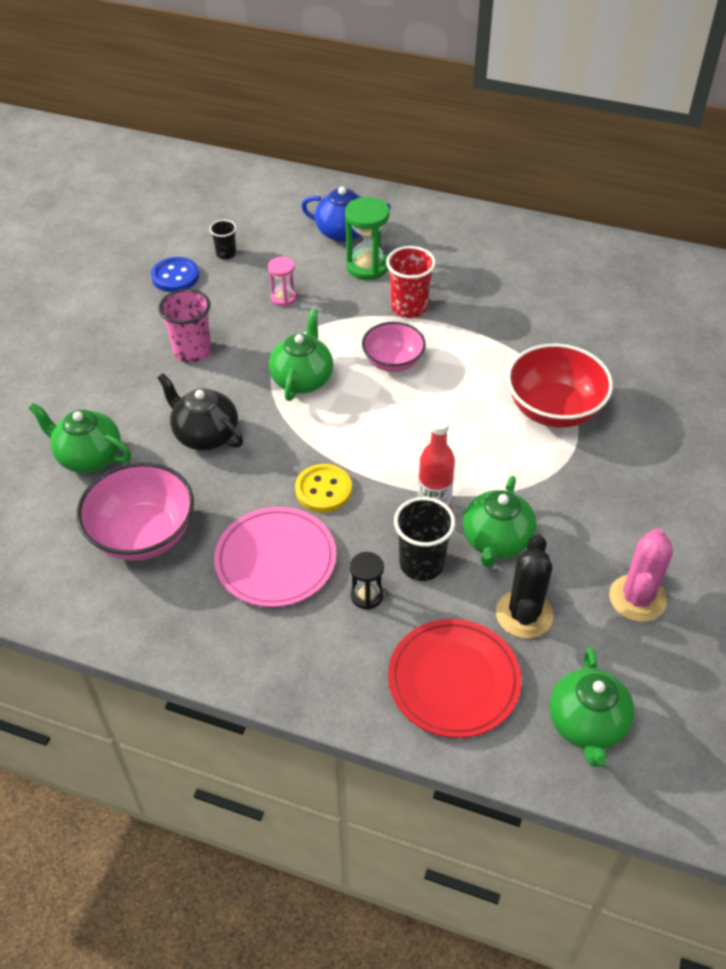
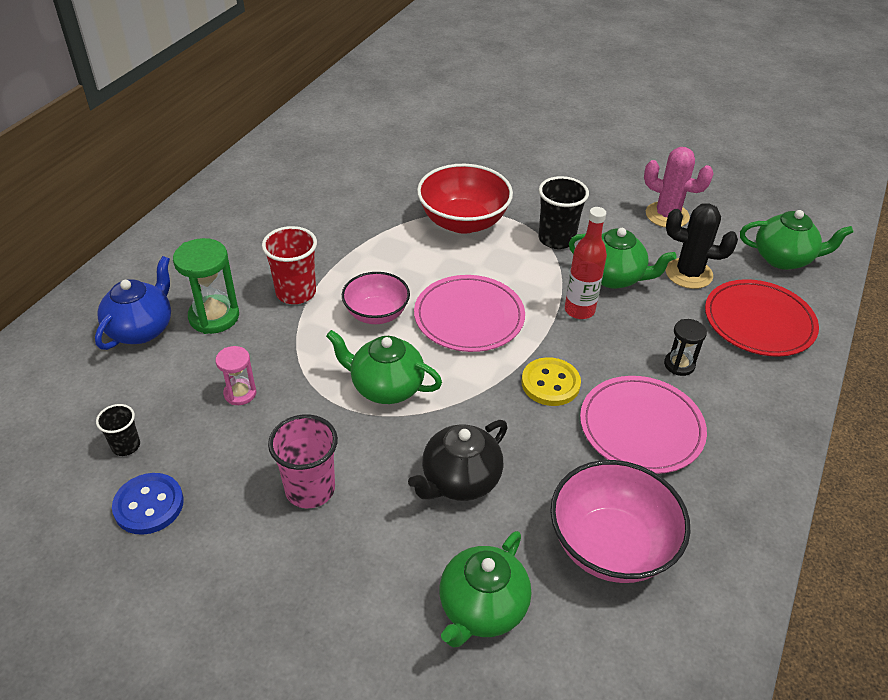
camera: 85 degrees left, 5 degrees down
black cup [394,497,455,581] -> black cup moved to [538,176,589,249]
none -> pink plate [414,275,525,352]

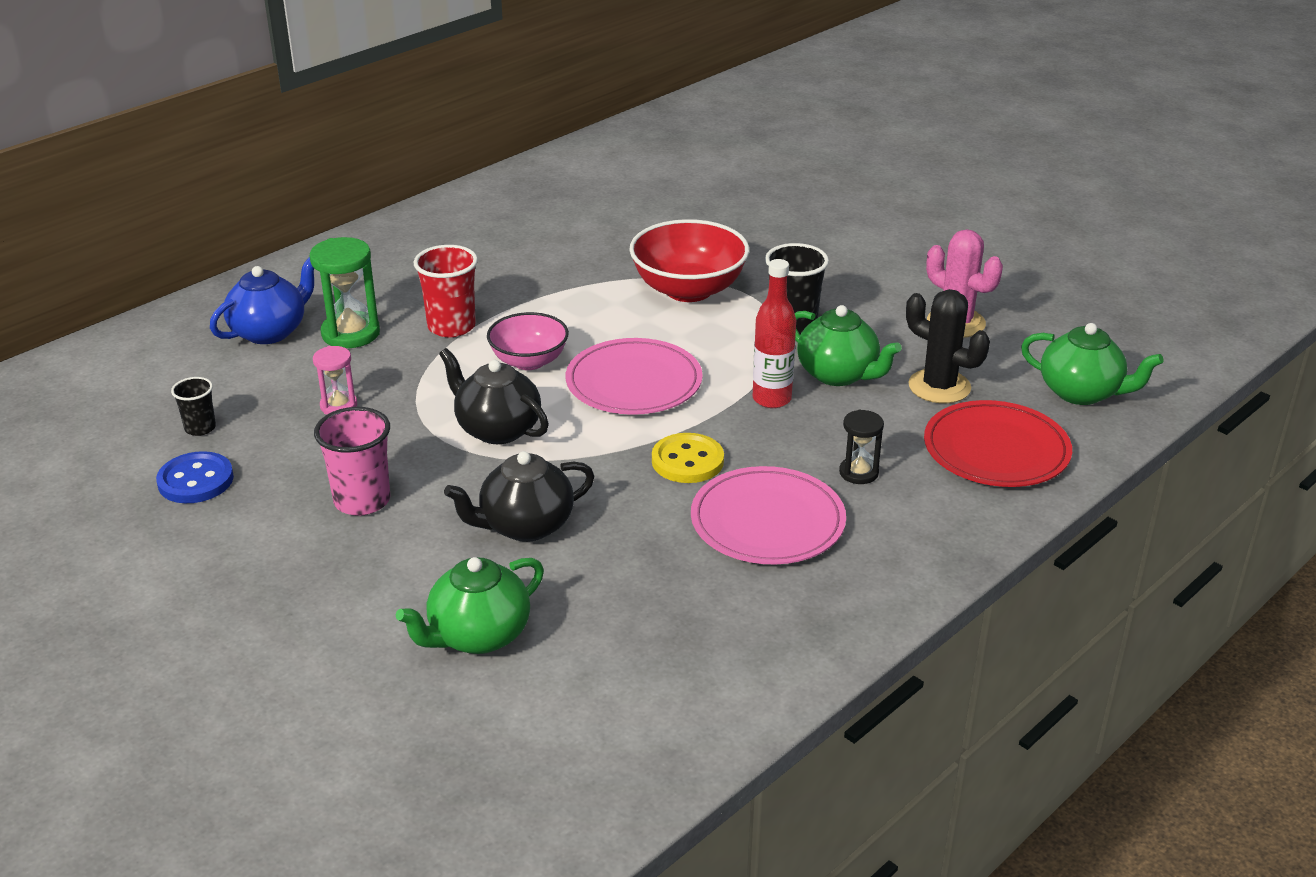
camera: 20 degrees right, 10 degrees down
green teapot [326,330,442,404] -> black teapot [439,348,549,444]
pink bowl [550,460,691,583] -> none

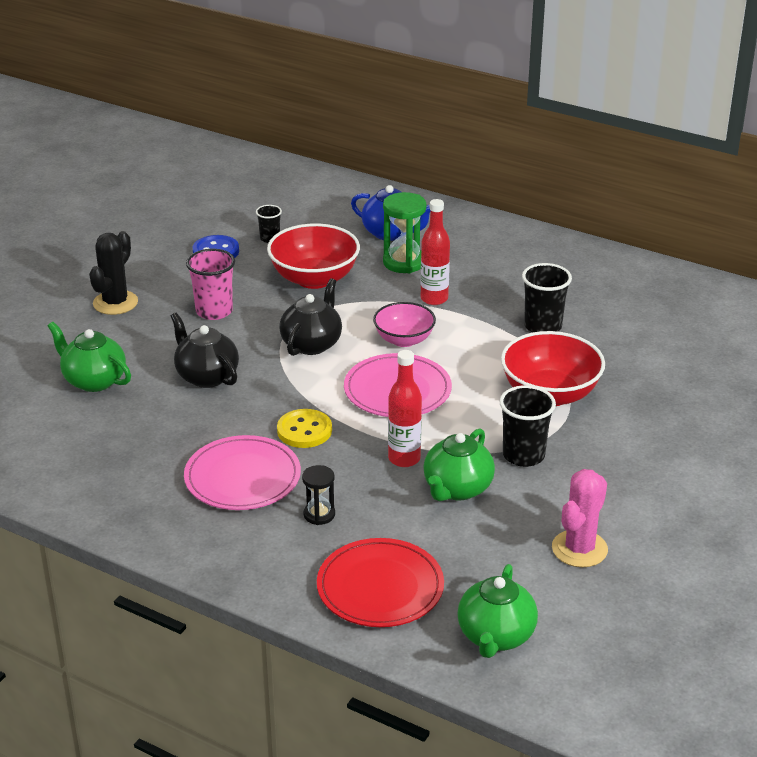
camera: 75 degrees right, 0 degrees up
pink hourglass [313,346,357,414] -> red bowl [267,223,360,289]
red cup [413,245,478,337] -> red bottle [421,199,450,305]
black cactus [906,289,990,403] -> black cactus moved to [89,231,138,315]
none -> black cup [522,263,572,332]

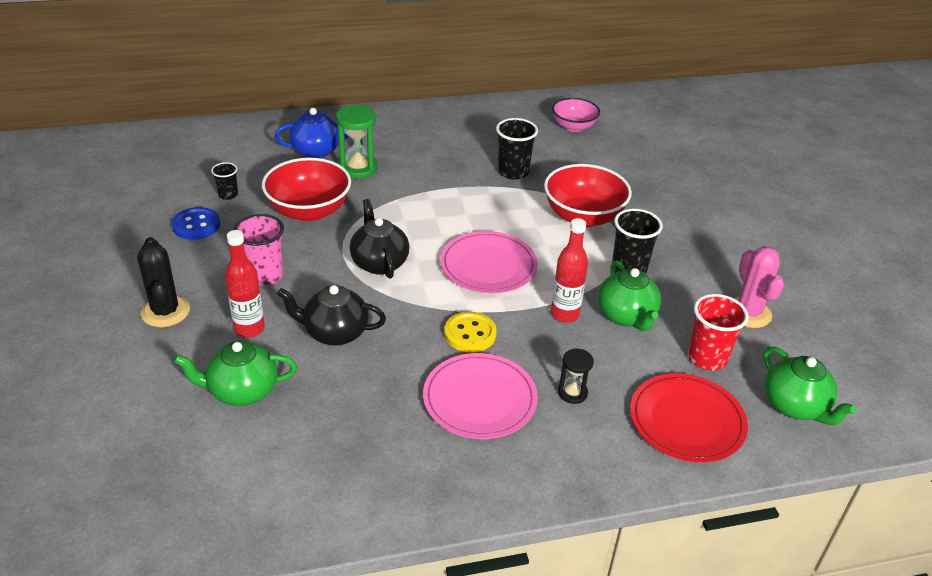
camera: 45 degrees left, 5 degrees up
pink bowl [373,302,436,347] -> pink bowl moved to [552,98,600,132]
red bottle [421,199,450,305] -> red bottle moved to [225,230,265,338]
none -> red cup [688,294,749,371]

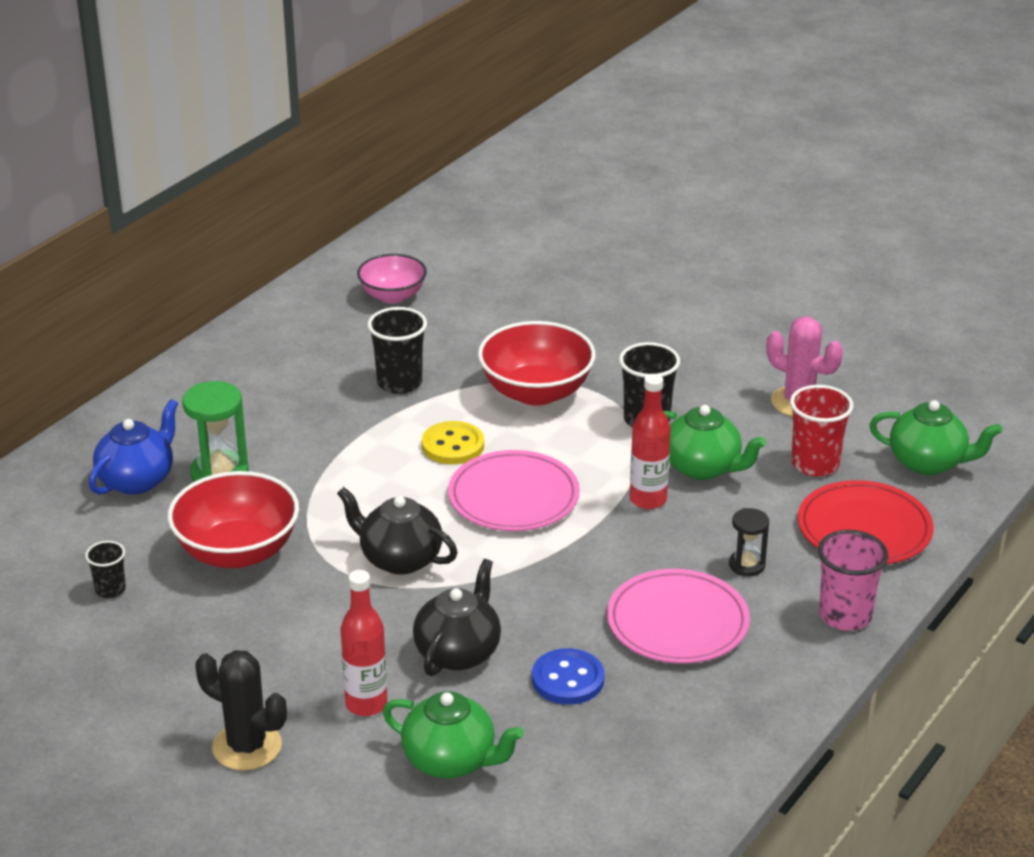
camera: 40 degrees left, 5 degrees down
blue button [172,207,220,240] -> blue button moved to [532,648,604,705]
green teapot [174,341,297,406] -> green teapot turned 105 degrees counterclockwise [383,691,524,779]
pink cup [233,214,284,286] -> pink cup moved to [818,530,888,631]
black teapot [277,285,386,346] -> black teapot turned 150 degrees clockwise [413,559,501,676]
yellow button [444,312,497,352] -> yellow button moved to [422,421,484,464]

